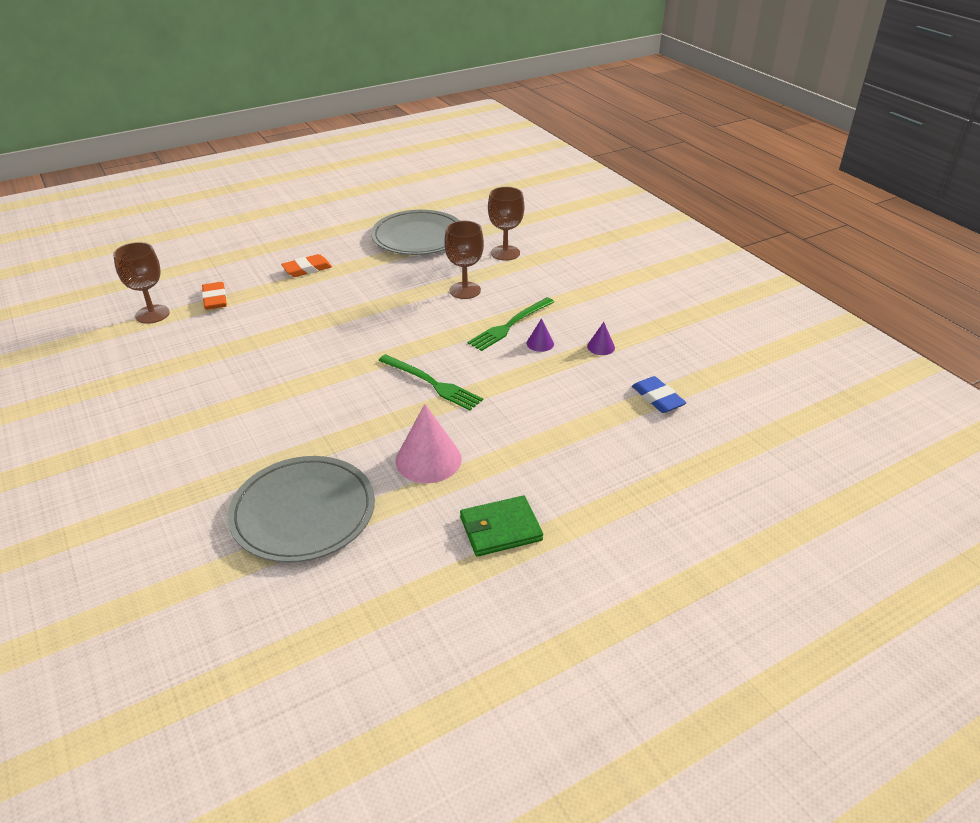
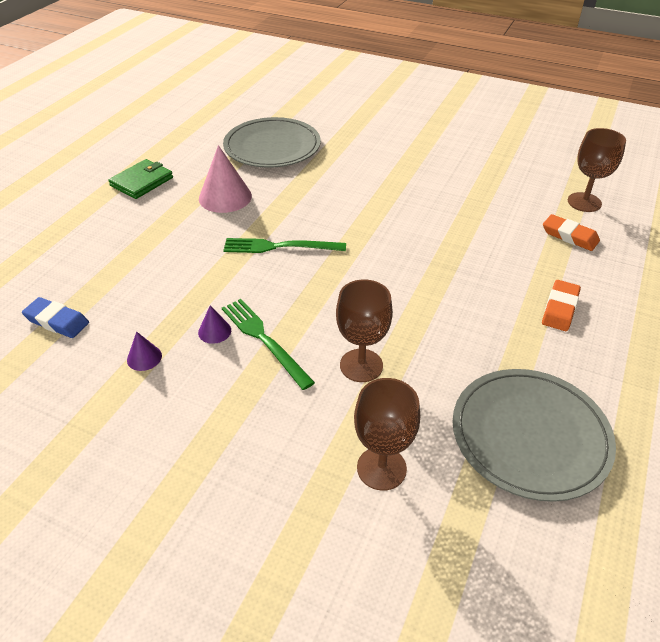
camera: 145 degrees right, 5 degrees up
green fork [468,297,554,351] -> green fork turned 45 degrees counterclockwise [222,299,315,390]

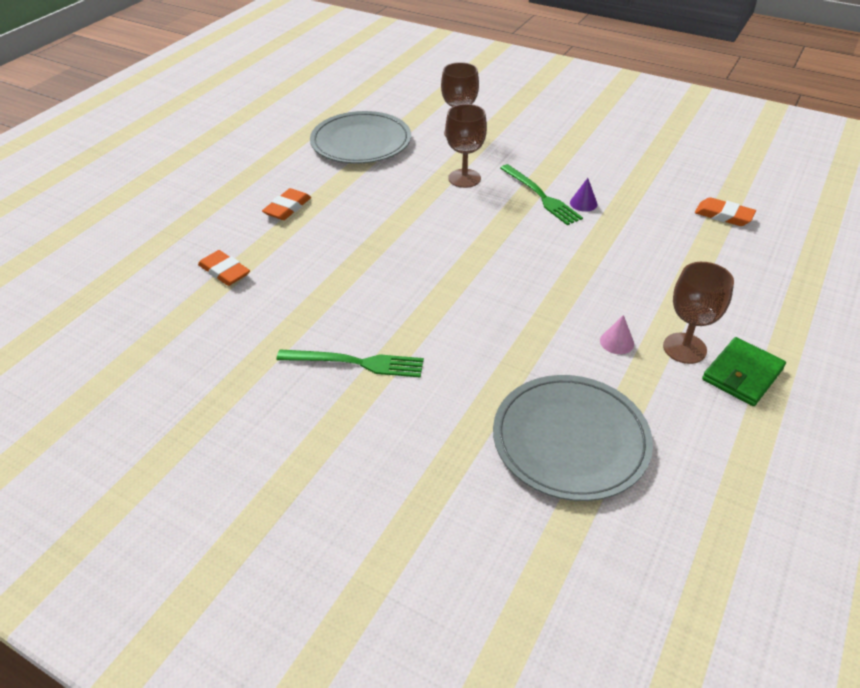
camera: 175 degrees left, 0 degrees up
blue eraser [22,297,89,338] -> orange eraser [695,197,756,226]
purple cone [127,332,162,371] -> none
pink cone [199,145,252,213] -> pink cone [600,315,634,354], size x0.50
green fork [223,238,346,253] -> green fork moved to [276,349,424,378]
brown goblet [568,128,626,212] -> brown goblet moved to [663,262,734,364]

